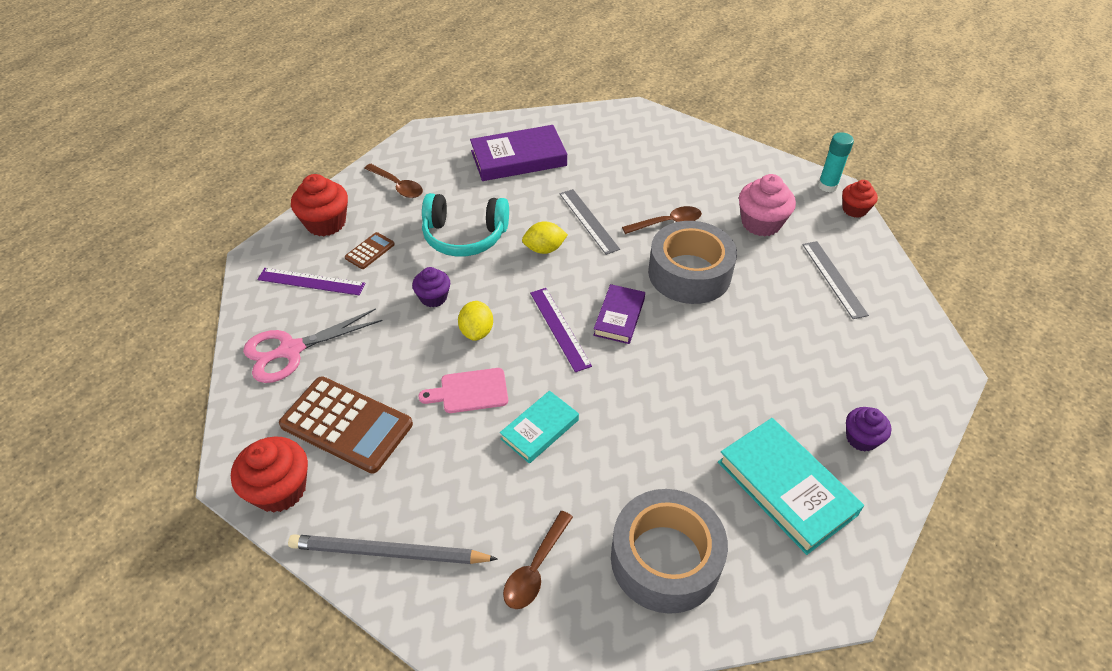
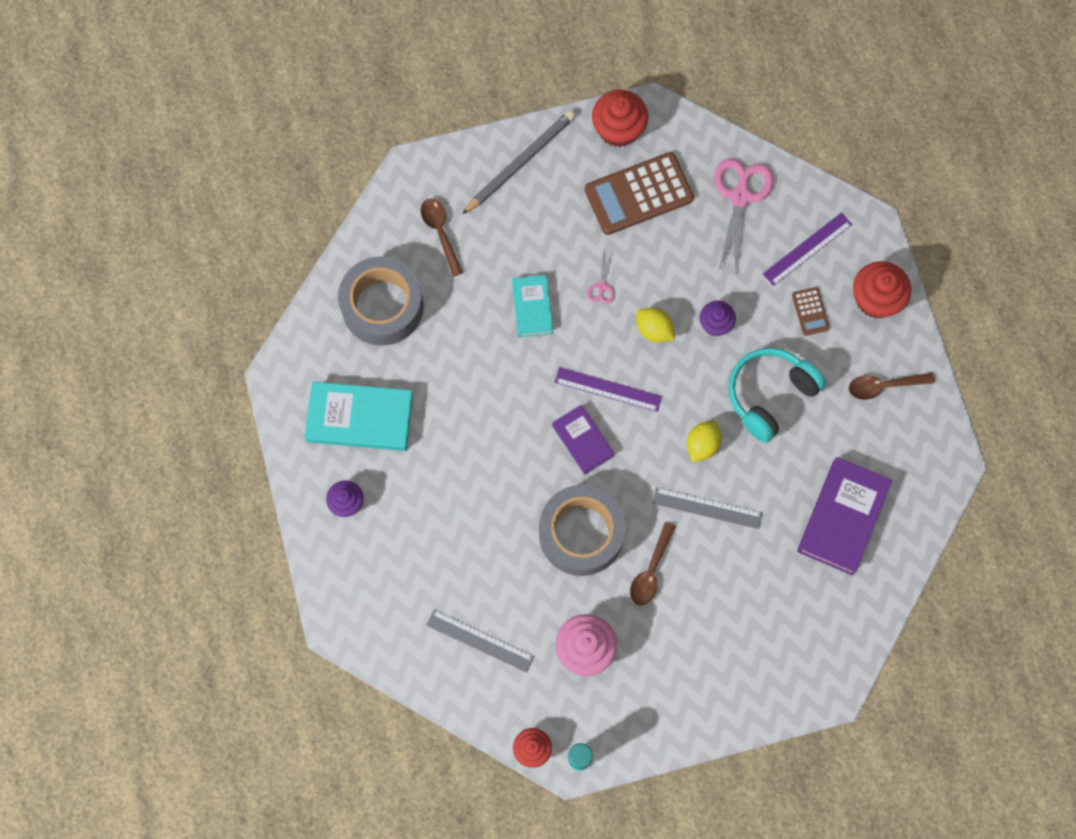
camera: 130 degrees right, 25 degrees up
pink cutting board [418,368,508,413] -> pink scissors [587,252,615,304]

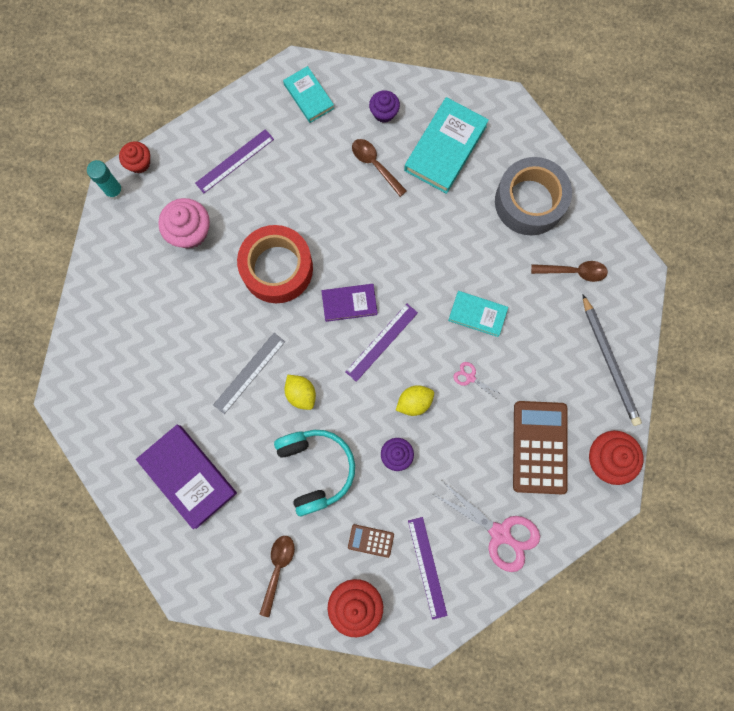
camera: 115 degrees right, 5 degrees up
grey ruler [426,610,534,673] -> purple ruler [195,129,274,193]
grey tape [539,485,626,576] -> red tape [237,225,313,303]
brown spoon [630,522,676,606] -> brown spoon moved to [352,139,407,197]
none -> turquoise book [283,66,334,123]

